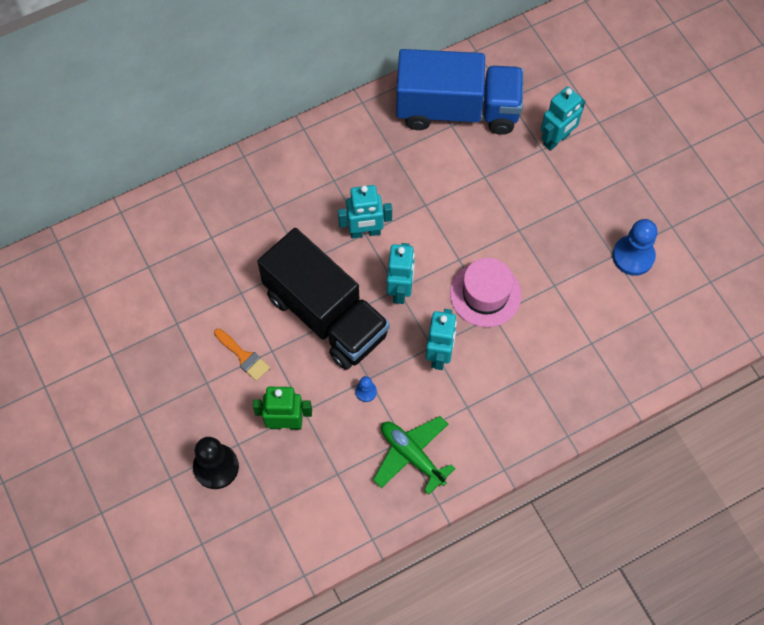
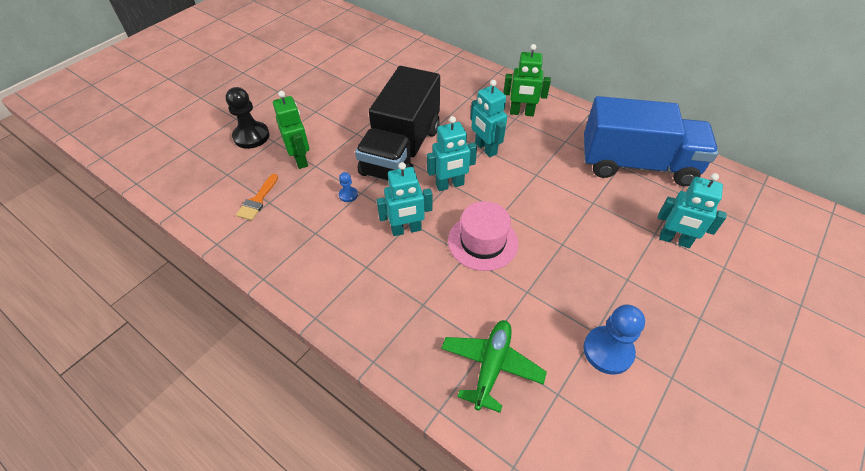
camera: 65 degrees right, 15 degrees down
orange brush [214,329,270,381] -> orange brush moved to [236,174,278,220]
green plane [373,416,456,495] -> green plane moved to [441,320,547,413]
blue truck [396,49,524,135] -> blue truck turned 60 degrees counterclockwise [583,96,718,186]
none -> green robot [503,44,551,116]

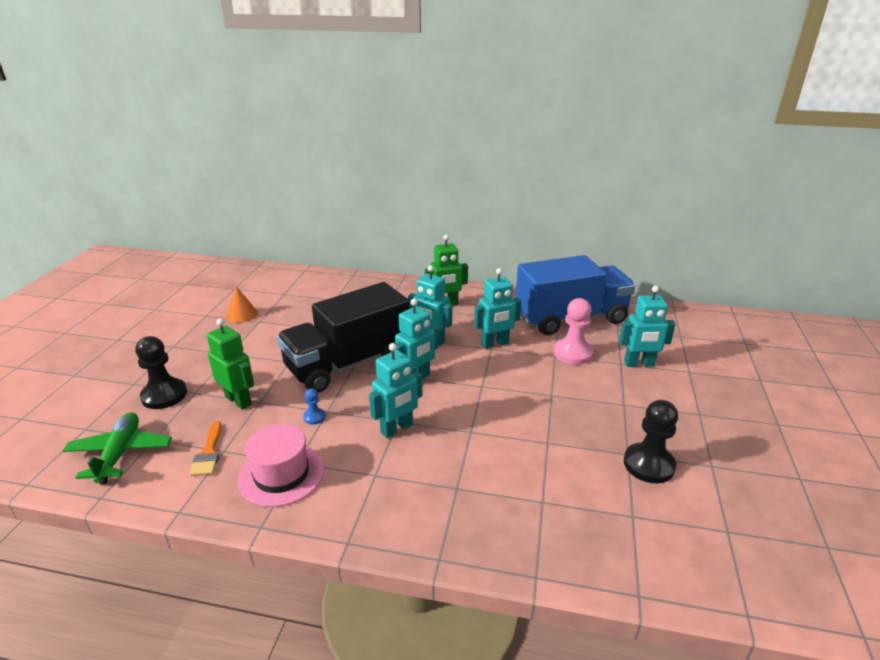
camera: 25 degrees left, 20 degrees down
black truck [355,66,440,181] -> black truck turned 60 degrees clockwise [276,282,409,393]
green plane [441,320,547,413] -> green plane moved to [63,412,172,485]
pink hat [448,201,518,271] -> pink hat moved to [238,424,324,507]
blue pawn [583,305,645,375] -> black pawn [624,400,678,483]
none -> orange cone [226,286,258,323]
none -> turquoise robot [474,268,522,349]
none -> pink pawn [554,298,593,365]

